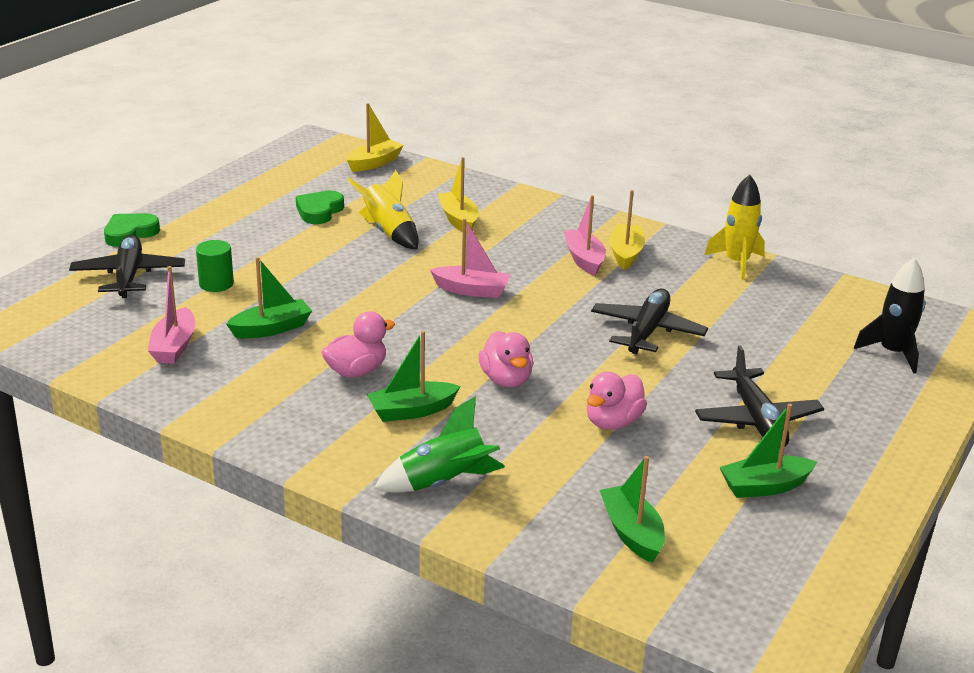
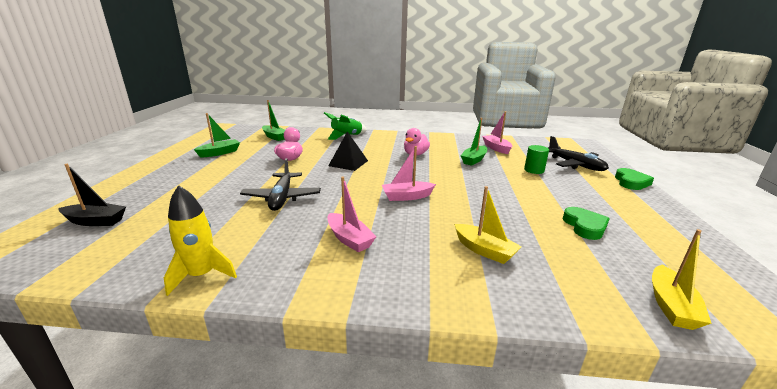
camera: 155 degrees right, 5 degrees down
yellow rocket [347,170,419,249] -> none
green boat [367,331,460,422] -> none
pink duck [479,331,533,387] -> black pyramid [328,131,368,171]
yellow boat [609,190,645,270] -> none
black plane [695,345,824,447] -> none
black rocket [854,258,925,373] -> black boat [59,164,126,226]

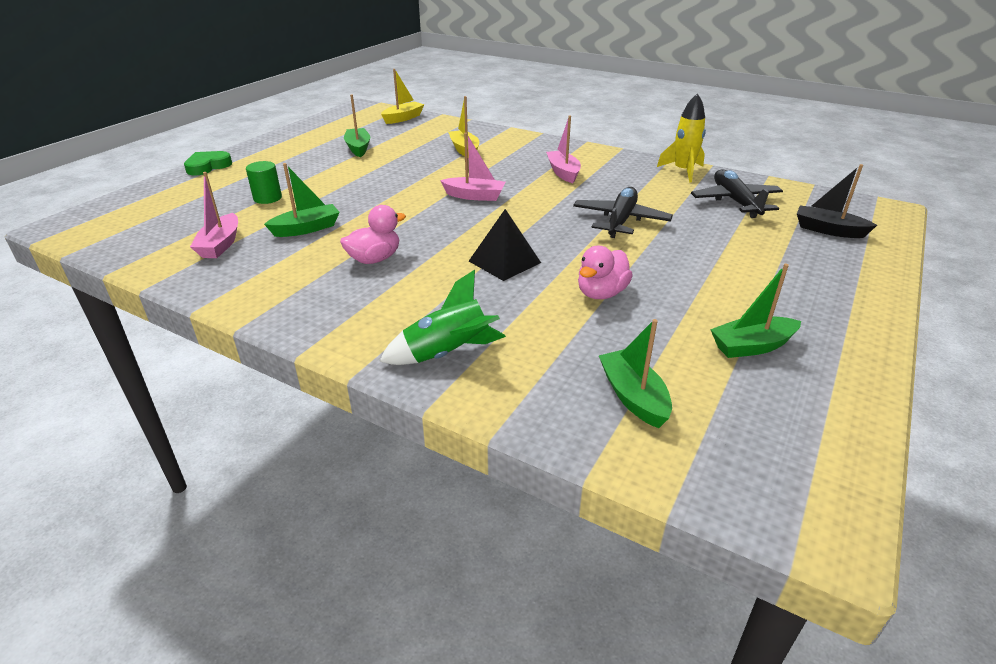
camera: 155 degrees left, 10 degrees up
black plane [548,136,609,171] -> black plane moved to [691,169,783,218]
green heart [563,207,610,240] -> green boat [344,95,370,157]

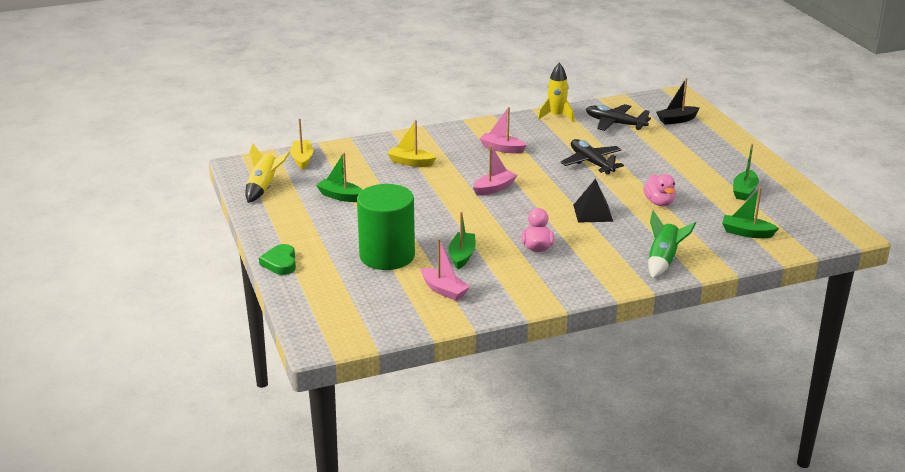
camera: 50 degrees left, 5 degrees down
green cylinder [246,161,282,204] -> green cylinder [357,184,415,270], size x2.34
none -> yellow rocket [245,144,290,203]

